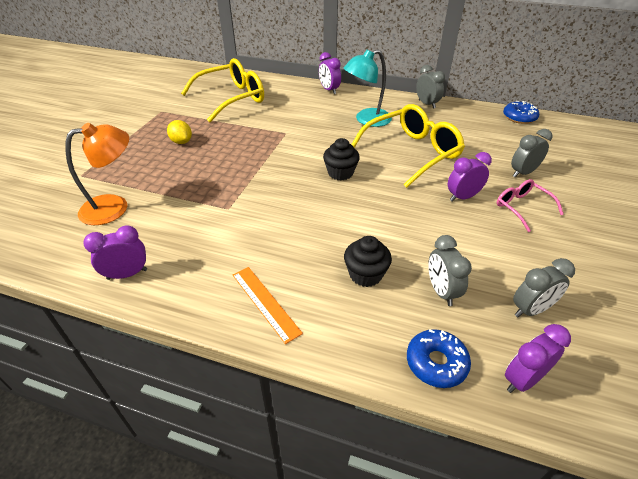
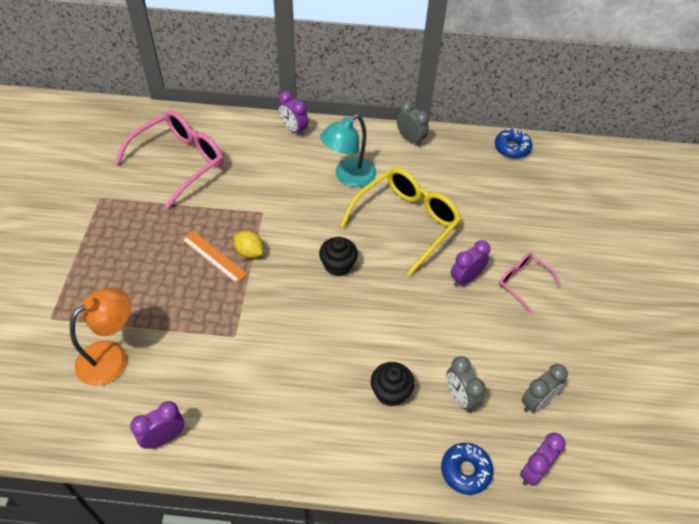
camera: 15 degrees left, 10 degrees up
yellow lemon [167,120,192,144] -> yellow lemon moved to [234,231,264,258]
yellow glasses [181,58,264,122] -> pink glasses [114,110,224,209]
orange ruler [233,267,303,344] -> orange ruler moved to [182,231,247,284]
grey clock [511,129,552,177] -> none

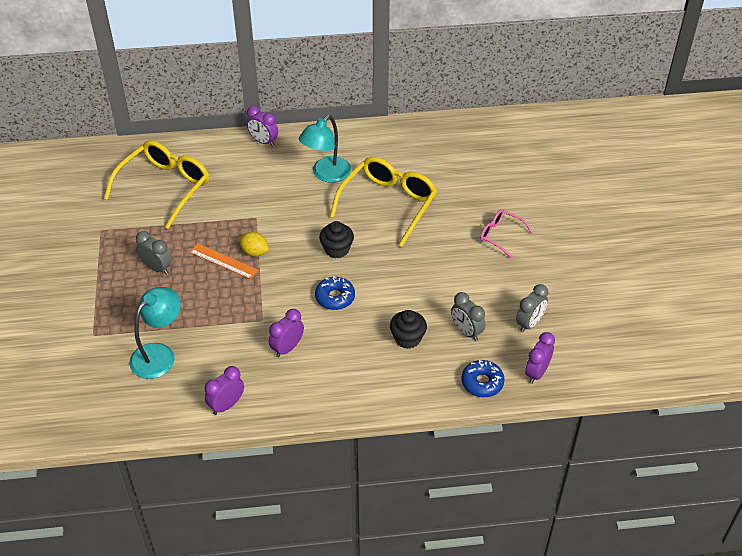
camera: 10 degrees left, 5 degrees down
orange lamp [70,287,131,386] -> turquoise lamp [129,287,181,379]
pink glasses [114,110,224,209] -> yellow glasses [104,140,209,229]
grey clock [397,101,429,147] -> grey clock moved to [136,231,172,275]
purple clock [451,240,490,287] -> purple clock moved to [269,309,304,358]
blue donut [495,128,532,158] -> blue donut moved to [315,277,355,310]

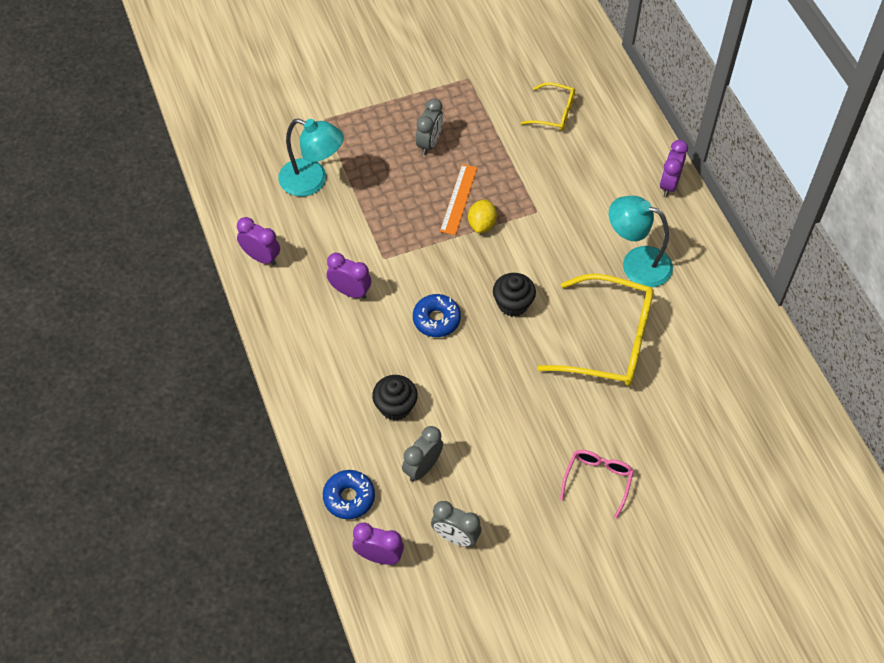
camera: 75 degrees right, 10 degrees up
yellow glasses [104,140,209,229] -> yellow glasses [521,82,575,131], size x0.51

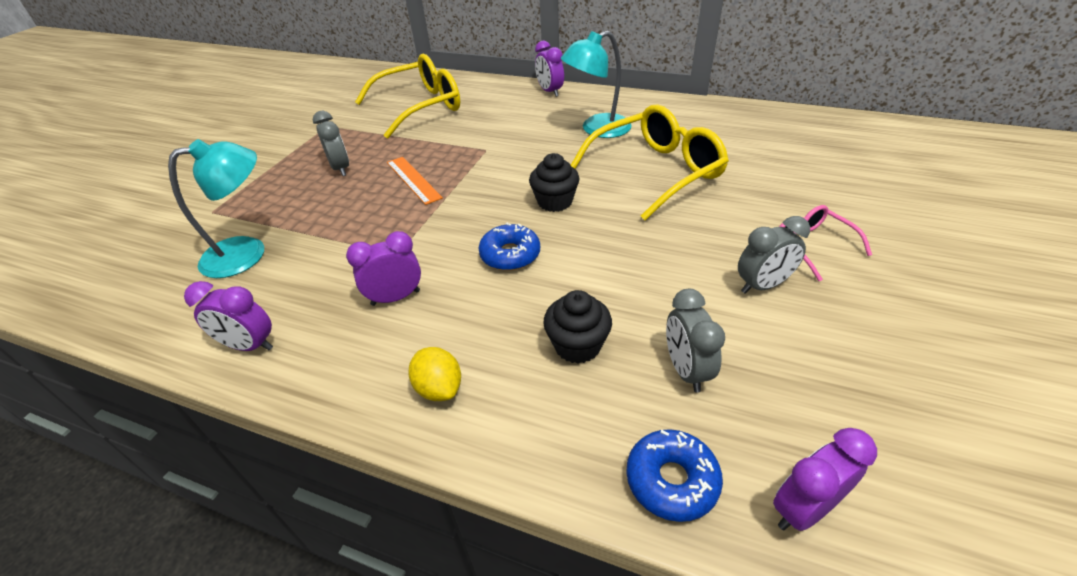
camera: 45 degrees left, 15 degrees down
purple clock [237,217,280,266] -> purple clock turned 150 degrees counterclockwise [184,281,273,351]
grey clock [431,501,481,547] -> grey clock moved to [738,216,810,294]
yellow lemon [468,199,497,233] -> yellow lemon moved to [409,347,461,401]
yellow glasses [521,82,575,131] -> yellow glasses [355,54,460,138], size x1.94

